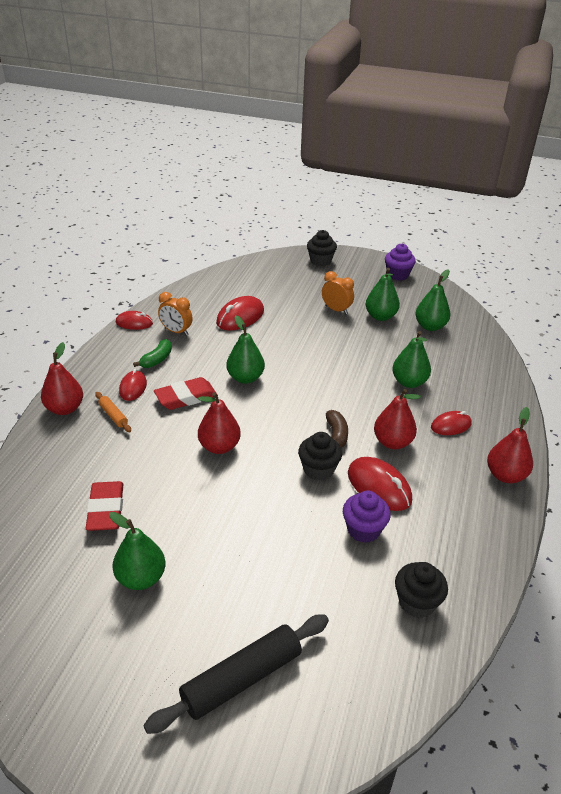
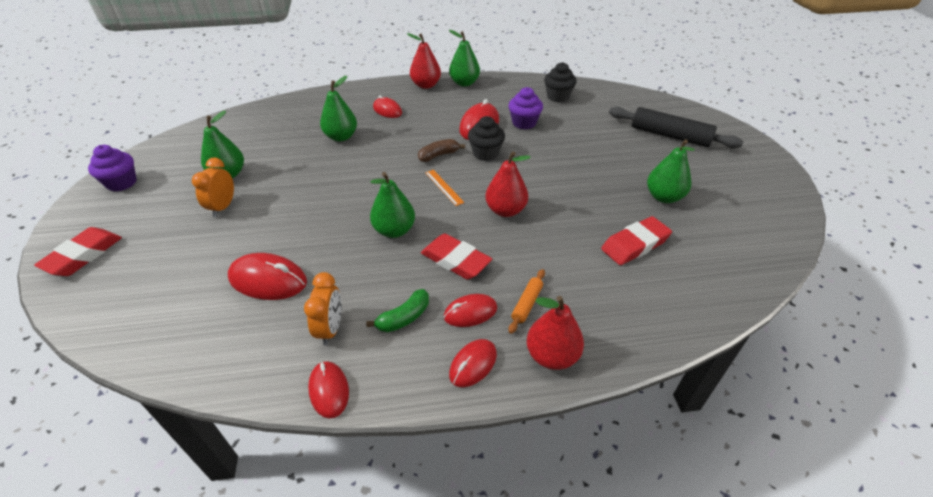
camera: 115 degrees left, 5 degrees up
green banana [133,339,172,368] -> green banana turned 135 degrees clockwise [366,289,429,332]
black cupcake [307,230,337,266] -> red eraser [34,227,122,276]
red pear [374,389,421,449] -> none
green pear [415,269,450,331] -> green pear moved to [449,30,480,86]
none -> orange ruler [425,170,465,206]
none -> red mouse [449,339,497,387]

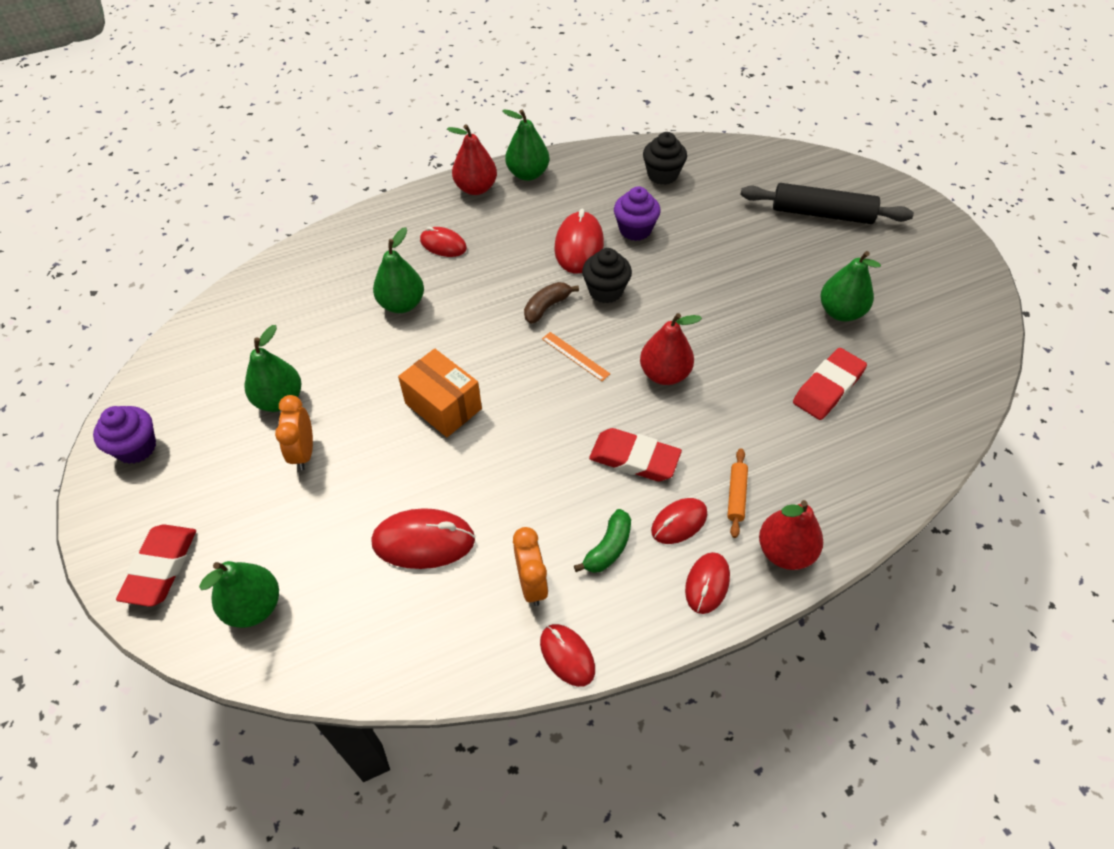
camera: 15 degrees left, 10 degrees up
green pear [370,172,415,238] -> green pear moved to [199,561,279,628]
none -> orange box [398,348,482,437]

